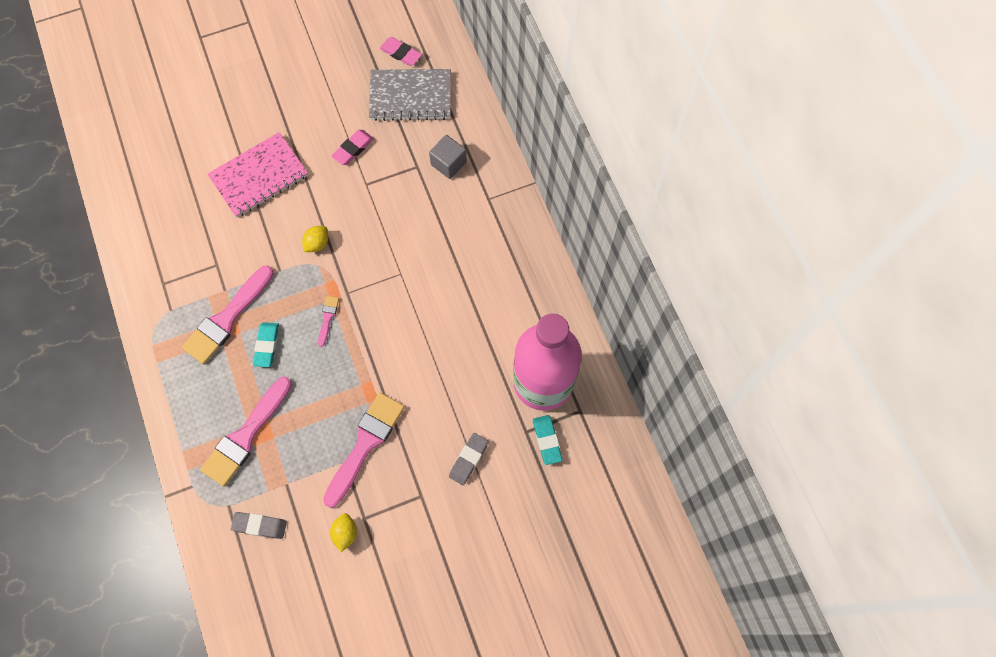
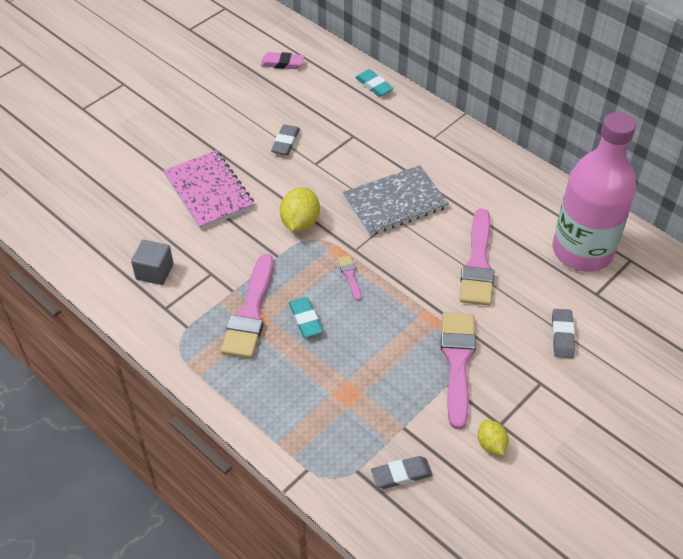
camera: 25 degrees left, 20 degrees down
pink brush [200,377,292,487] -> pink brush moved to [460,208,494,306]
pink notebook [207,132,308,218] -> pink notebook turned 60 degrees counterclockwise [163,150,254,230]
yellow lemon [302,226,328,252] -> yellow lemon [280,187,320,232], size x1.60
pink eraser [332,130,374,165] -> grey eraser [271,124,300,155]
grey notebook [369,69,451,121] -> grey notebook moved to [343,165,449,236]
grey cube [429,135,467,179] -> grey cube moved to [131,240,173,285]
turquoise eraser [533,415,562,465] -> turquoise eraser moved to [355,69,394,97]

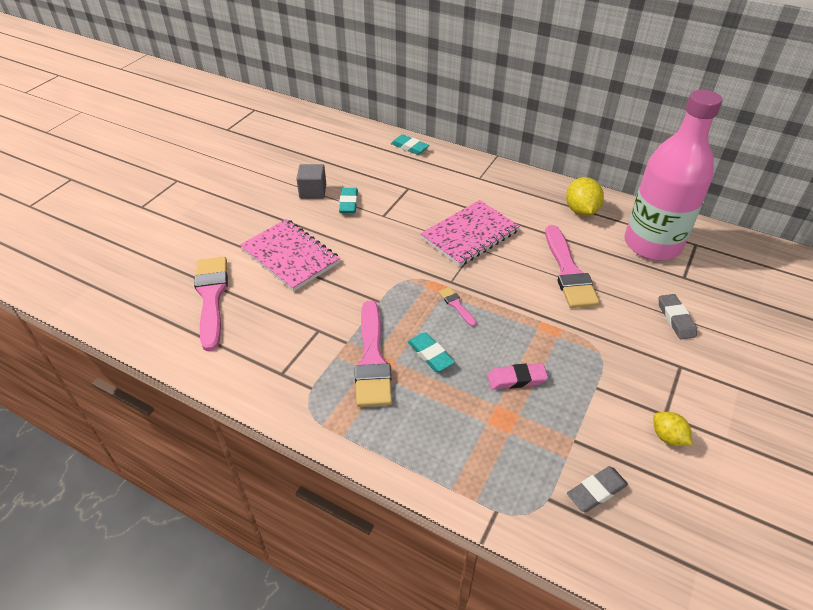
camera: 15 degrees left, 5 degrees down
grey cube [131,240,173,285] -> grey cube moved to [296,164,326,199]
pink eraser [261,52,304,69] -> pink eraser moved to [488,363,548,389]
grey eraser [271,124,300,155] -> turquoise eraser [339,188,358,213]
yellow lemon [280,187,320,232] -> yellow lemon moved to [566,177,604,216]
grey notebook [343,165,449,236] -> pink notebook [420,200,520,267]
pink brush [441,312,476,429] -> pink brush moved to [194,257,228,351]

